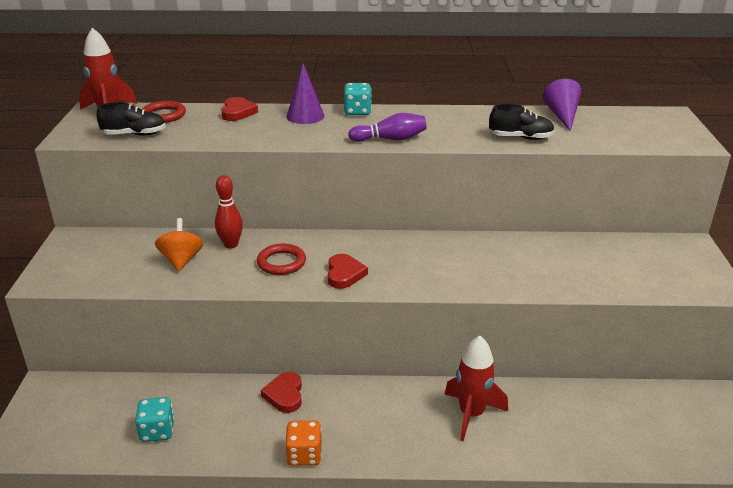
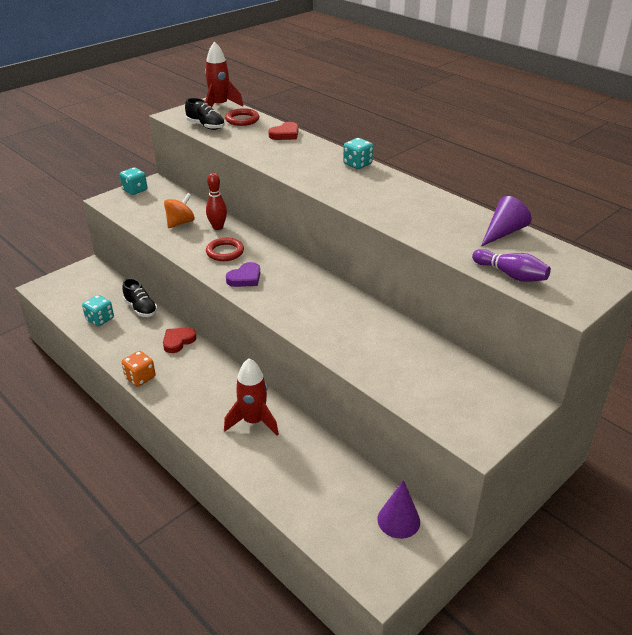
camera: 45 degrees right, 5 degrees up
purple cone [286,64,324,124] -> purple cone moved to [378,480,420,539]
red heart [328,254,368,289] -> purple heart [226,262,260,287]
purple bowling pin [348,113,427,142] -> purple bowling pin moved to [472,249,551,282]
black shoe [489,104,555,140] -> black shoe moved to [122,278,158,317]
none -> turquoise dice [120,167,147,195]

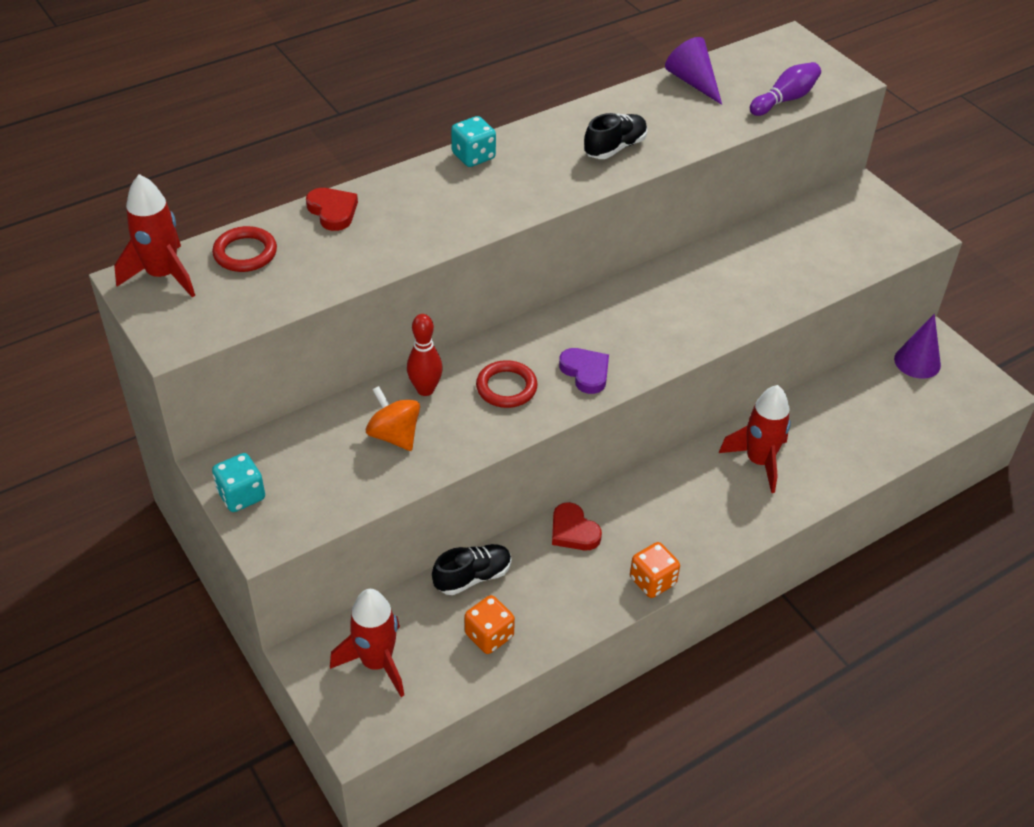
camera: 80 degrees left, 10 degrees up
turquoise dice [82,295,114,326] -> orange dice [465,595,515,654]
black shoe [185,98,225,130] -> black shoe moved to [584,113,647,159]
none -> red rocket [330,589,404,697]

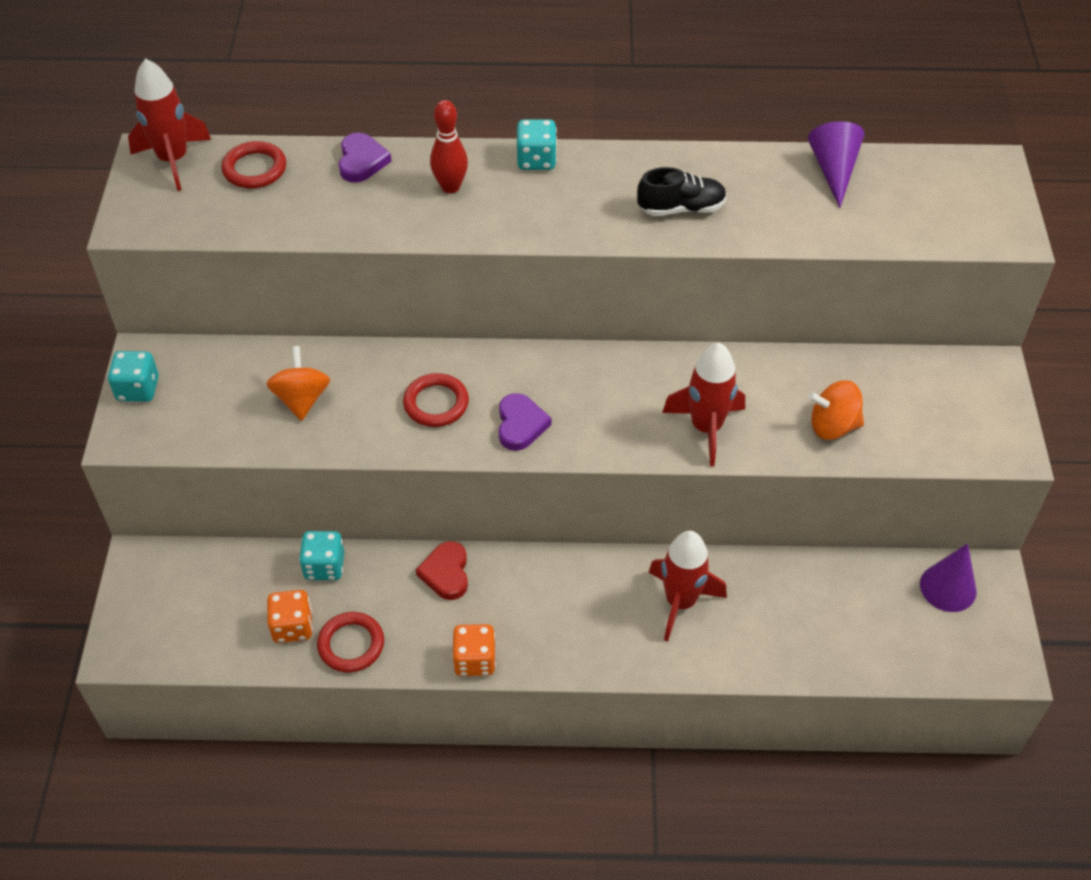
camera: 35 degrees right, 5 degrees up
red heart [306,188,358,231] -> purple heart [339,132,392,183]
red rocket [330,589,404,697] -> red rocket moved to [662,343,745,466]
red bowling pin [407,314,443,396] -> red bowling pin moved to [430,100,468,194]
black shoe [432,544,511,595] -> turquoise dice [299,531,344,580]
purple bowling pin [750,62,821,116] -> none
none -> red ring [317,612,384,672]
none -> orange spinning top [808,380,864,440]

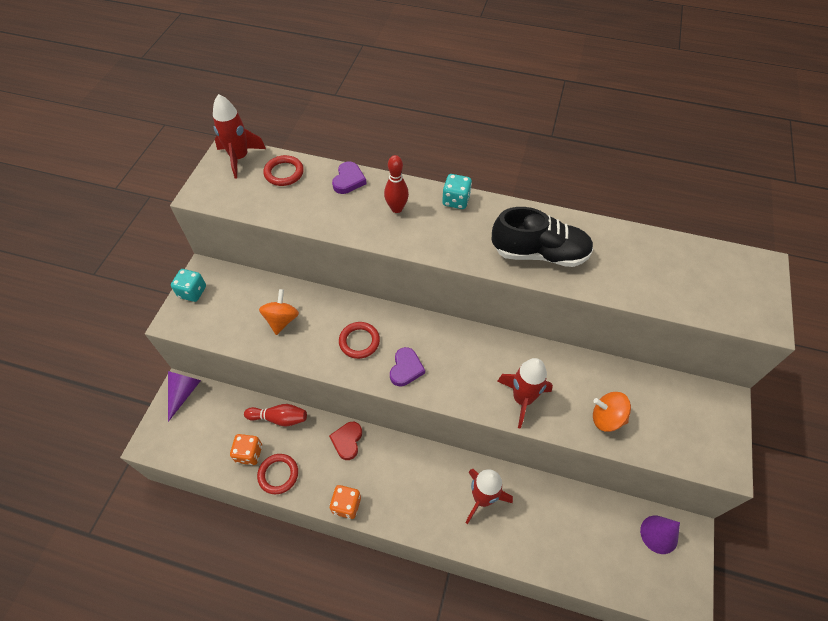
camera: 15 degrees right, 5 degrees up
turquoise dice [299,531,344,580] -> red bowling pin [244,404,307,427]
black shoe [637,167,727,216] -> black shoe [491,207,593,267], size x1.65
purple cone [808,121,864,208] -> purple cone moved to [168,371,201,422]

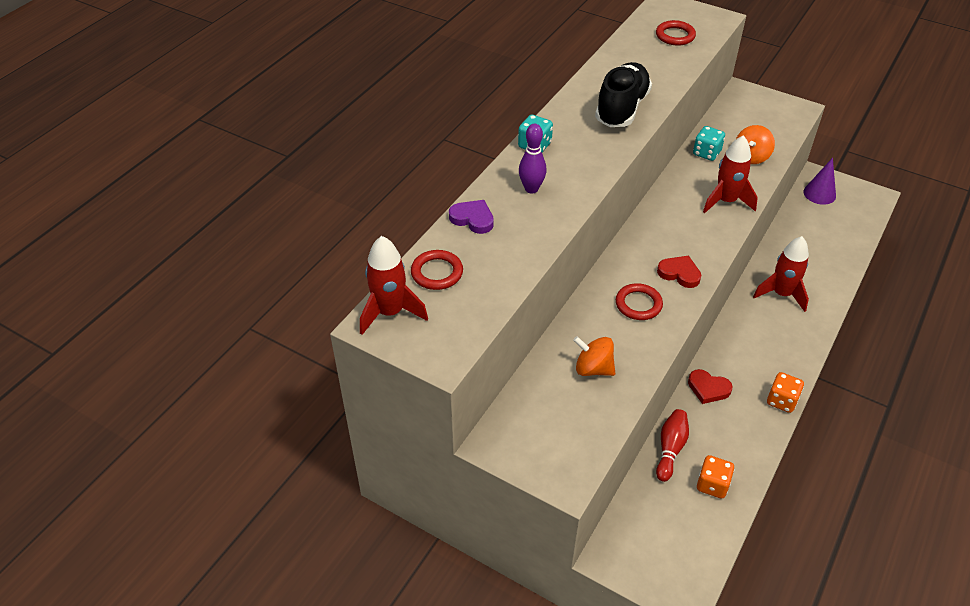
camera: 75 degrees left, 10 degrees down
purple cone [168,371,201,422] -> none
turquoise dice [171,269,206,302] -> turquoise dice moved to [693,126,725,161]
red ring [257,454,298,494] -> red ring moved to [656,20,696,46]
red bowling pin [384,155,409,213] -> purple bowling pin [519,124,547,193]
purple heart [390,347,425,386] -> red heart [657,256,701,288]

